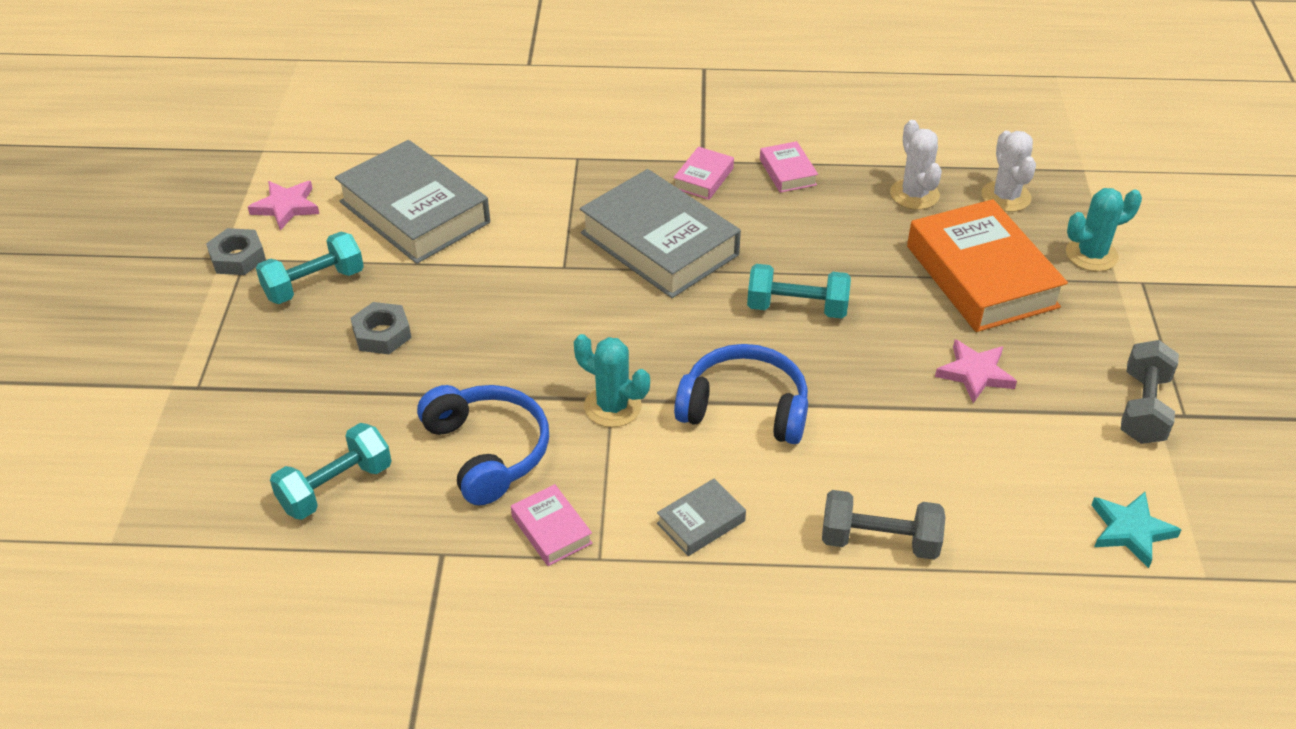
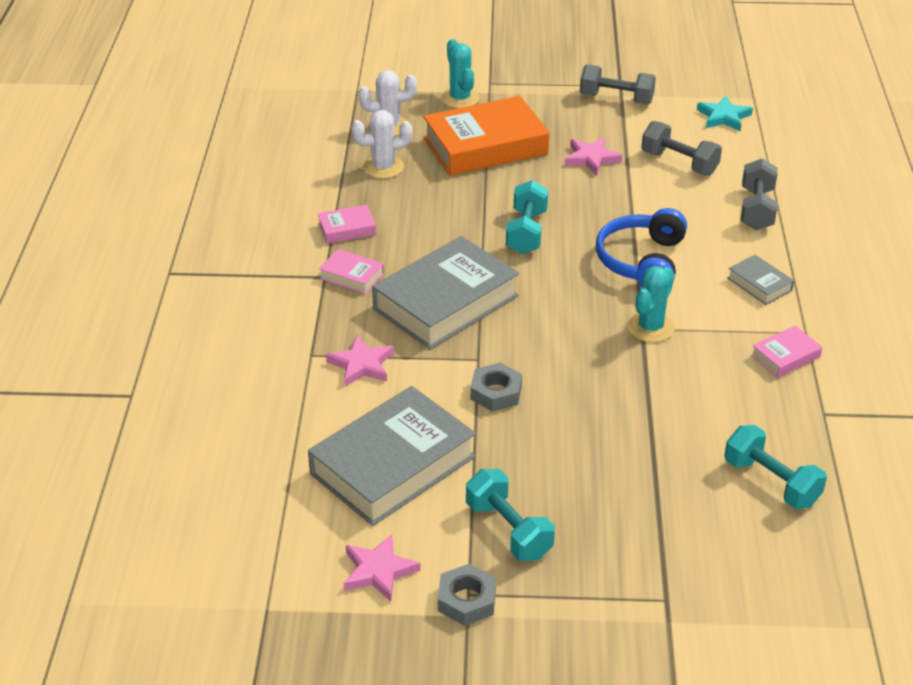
camera: 90 degrees left, 5 degrees down
grey nut [350,302,411,354] -> grey nut moved to [470,363,522,411]
blue headphones [417,385,549,506] -> none
none -> pink star [326,335,394,386]
none -> grey dumbbell [641,121,722,175]

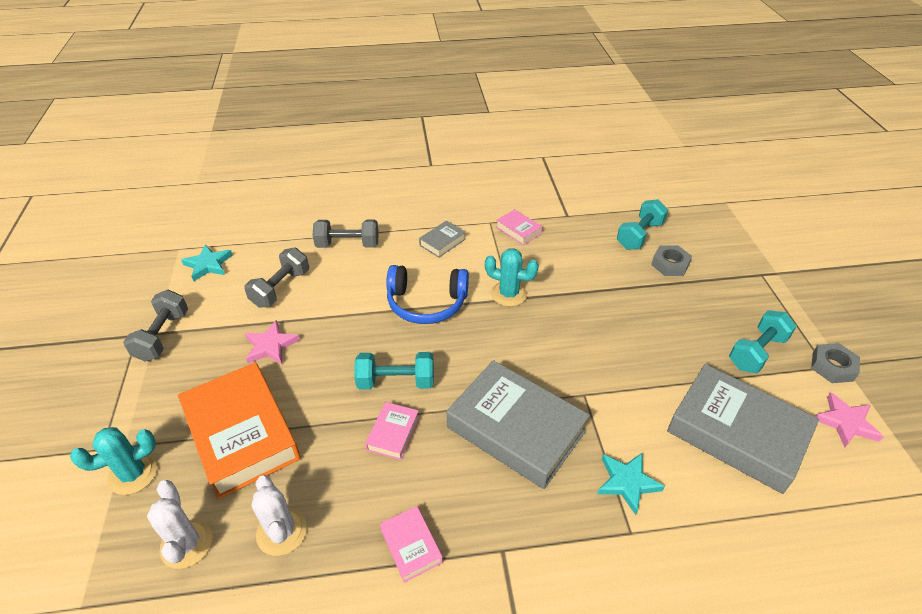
camera: 100 degrees left, 5 degrees up
pink book [319,249,384,294] -> pink book moved to [365,402,419,460]
pink star [326,335,394,386] -> turquoise star [597,453,665,515]
grey nut [470,363,522,411] -> grey nut moved to [651,245,692,276]

